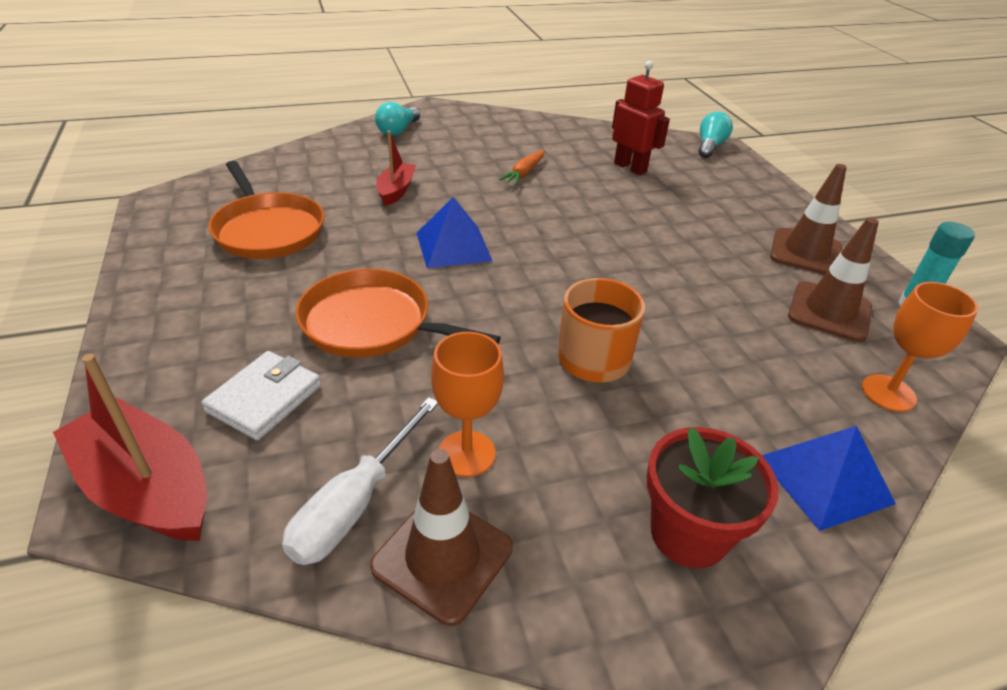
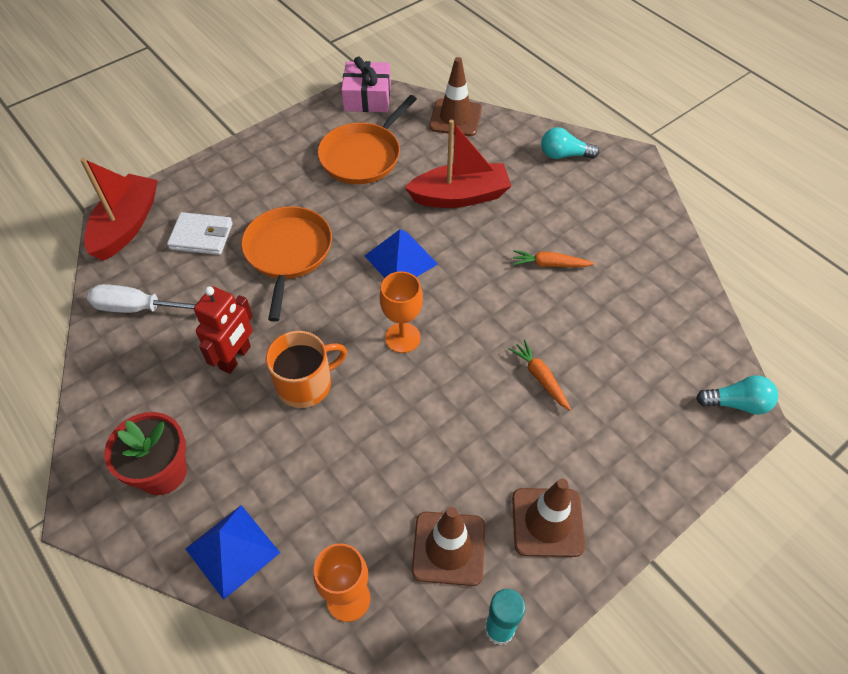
camera: 70 degrees right, 15 degrees up
brown traffic cone [370,449,513,626] -> brown traffic cone moved to [429,57,482,136]
red boat [376,131,416,206] -> red boat [405,120,511,208], size x1.70
orange goblet [431,332,504,477] -> orange goblet moved to [380,271,423,353]
red robot [612,61,670,175] -> red robot moved to [194,286,253,374]
none -> pink gift [341,57,391,112]
none -> orange carrot [509,340,571,410]

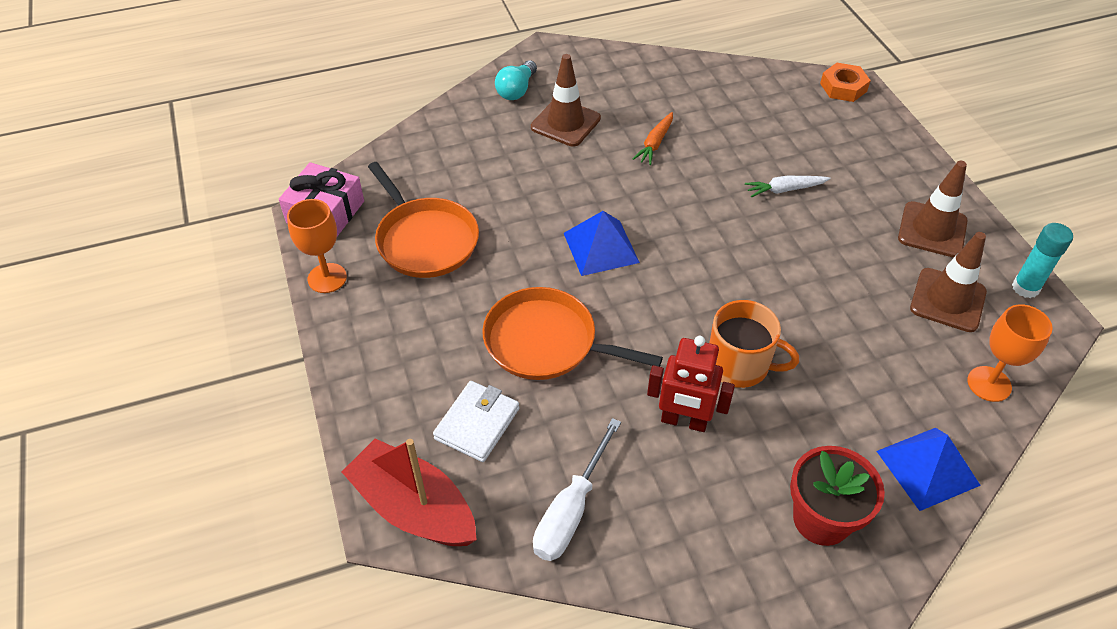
camera: 70 degrees left, 5 degrees down
red robot [194,286,253,374] -> red robot turned 150 degrees clockwise [647,336,735,432]
orange mug [266,331,347,408] -> orange mug turned 120 degrees clockwise [709,300,799,388]
orange goblet [380,271,423,353] -> orange goblet moved to [287,199,347,293]
red boat [405,120,511,208] -> none
brown traffic cone [429,57,482,136] -> brown traffic cone moved to [531,54,601,147]
orange carrot [509,340,571,410] -> white carrot [745,176,830,198]
turquoise light bulb [696,376,778,415] -> orange nut [820,63,871,102]

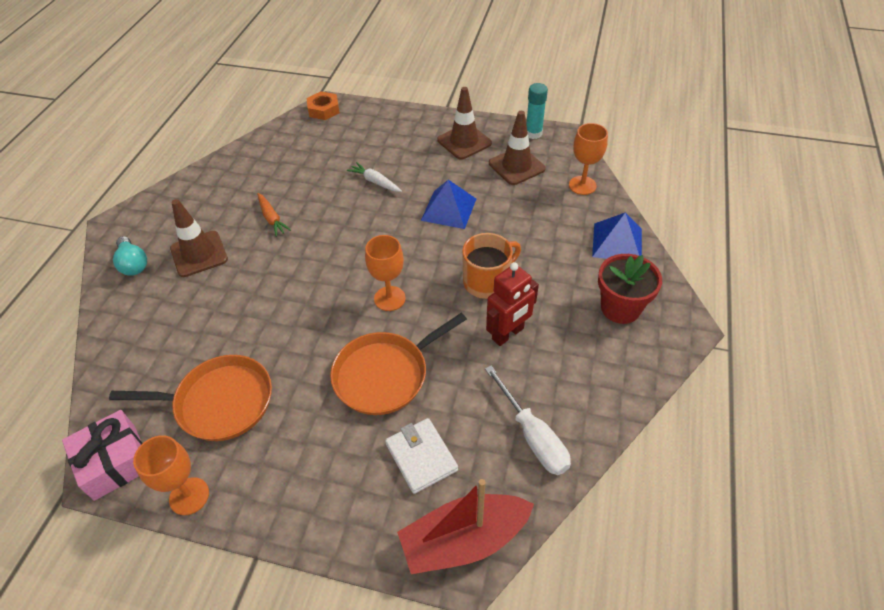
camera: 55 degrees left, 0 degrees up
blue pyramid [564,211,640,276] -> blue pyramid moved to [421,179,476,229]
white carrot [745,176,830,198] -> white carrot turned 105 degrees clockwise [347,162,402,192]
none -> orange goblet [365,235,406,311]

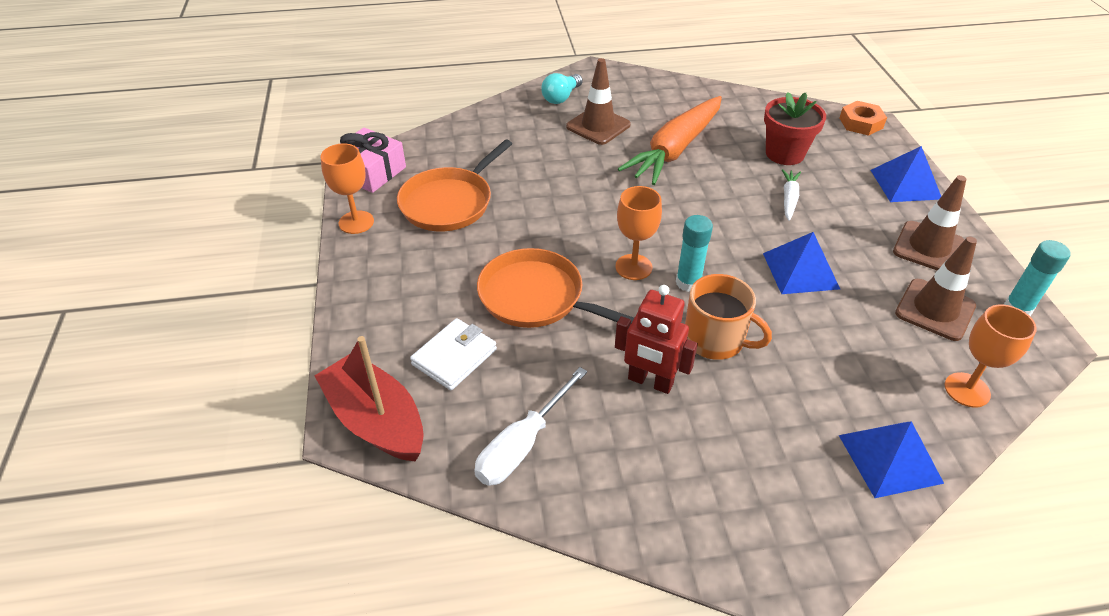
camera: 65 degrees right, 5 degrees down
orange pan [109,355,272,441] -> orange pan turned 60 degrees clockwise [397,140,512,231]
orange carrot [257,193,291,237] -> orange carrot [618,96,722,185], size x2.27
red flower pot [598,254,662,324] -> red flower pot moved to [764,92,826,165]
none -> turquoise glue stick [676,215,713,292]
none -> blue pyramid [871,146,941,202]

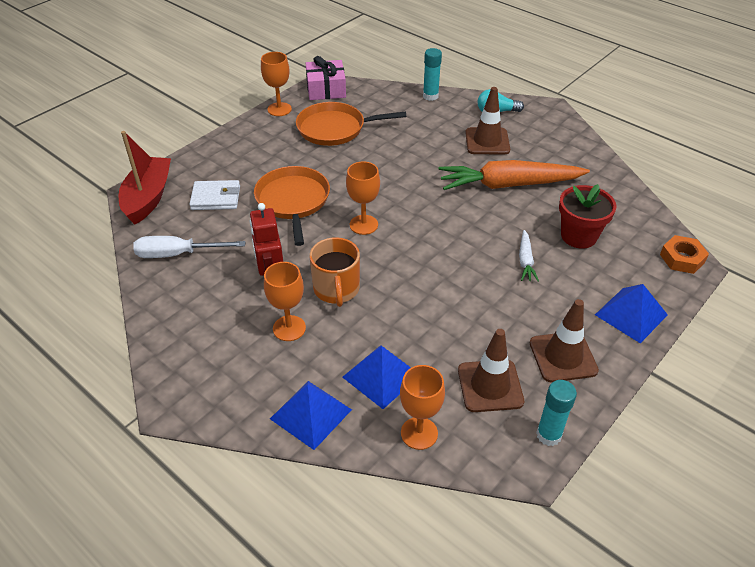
camera: 50 degrees right, 0 degrees up
turquoise glue stick [676,215,713,292] -> turquoise glue stick moved to [423,48,442,101]
blue pyramid [763,232,840,294] -> blue pyramid moved to [342,345,411,409]
white carrot [782,169,801,221] -> white carrot turned 120 degrees clockwise [519,230,539,282]
none -> orange goblet [264,262,306,341]

